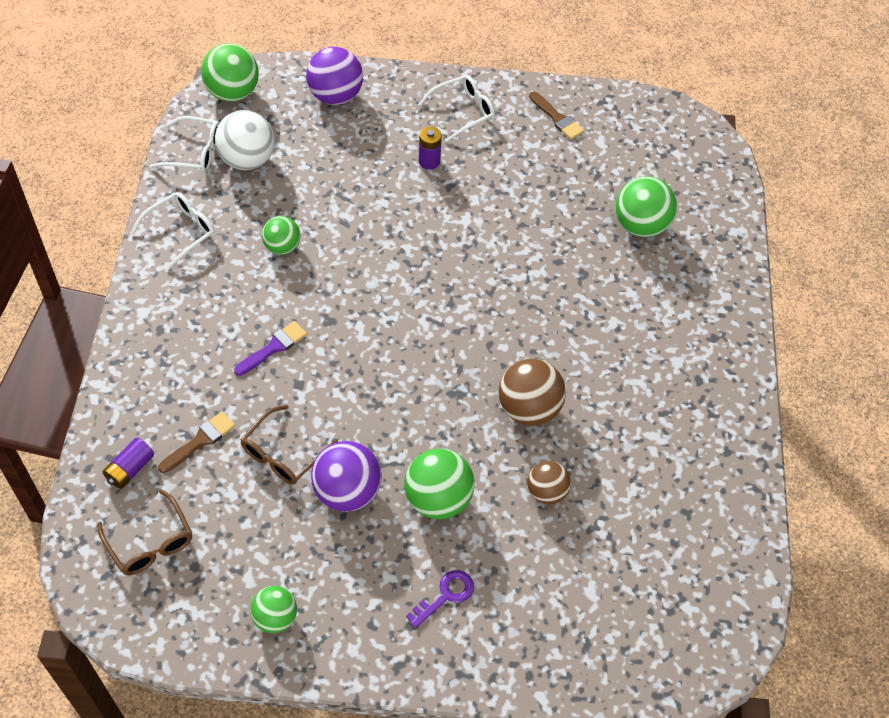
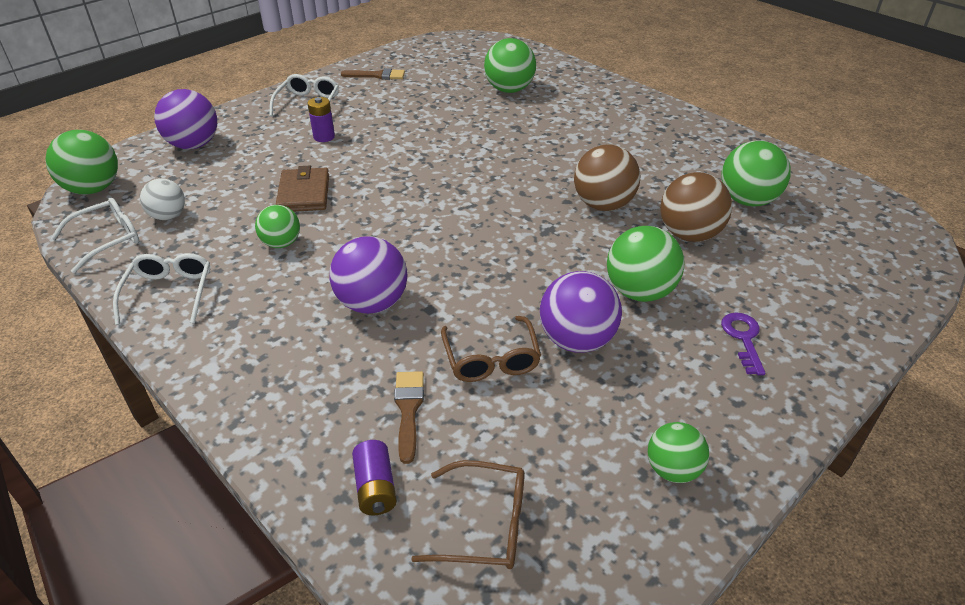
camera: 45 degrees left, 15 degrees down
white ball [215,110,275,170] -> white ball [140,178,185,220], size x0.63
purple brush [234,321,307,376] -> purple ball [329,236,408,314]
brown ball [527,461,571,505] -> brown ball [660,172,732,242], size x1.60
none -> brown wallet [276,166,329,212]
none -> green ball [721,140,791,206]

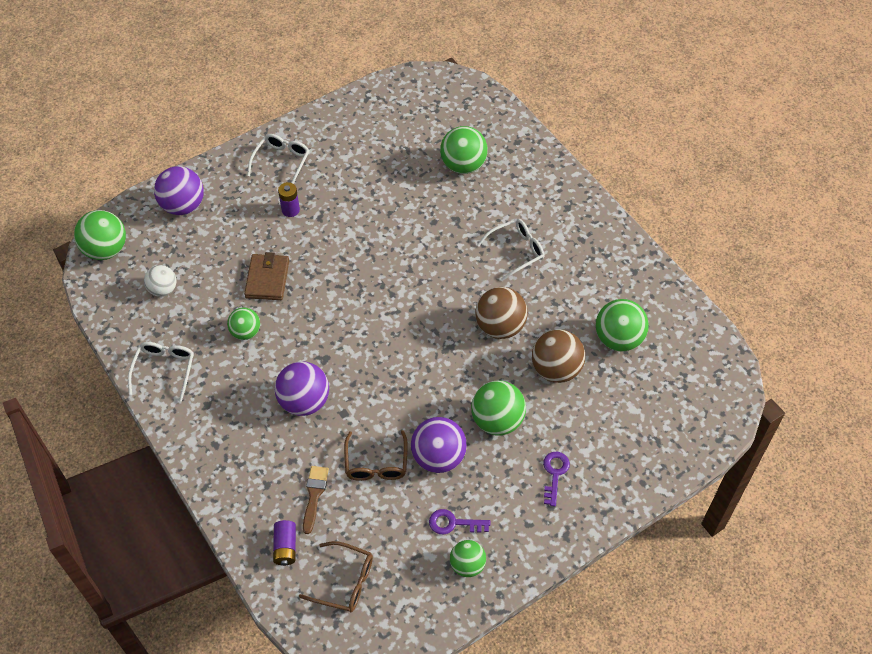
camera: 10 degrees right, 15 degrees up
white glasses [51,198,139,273] -> white glasses moved to [477,219,544,281]
brown brush [341,68,405,80] -> none
none -> purple key [429,509,490,534]

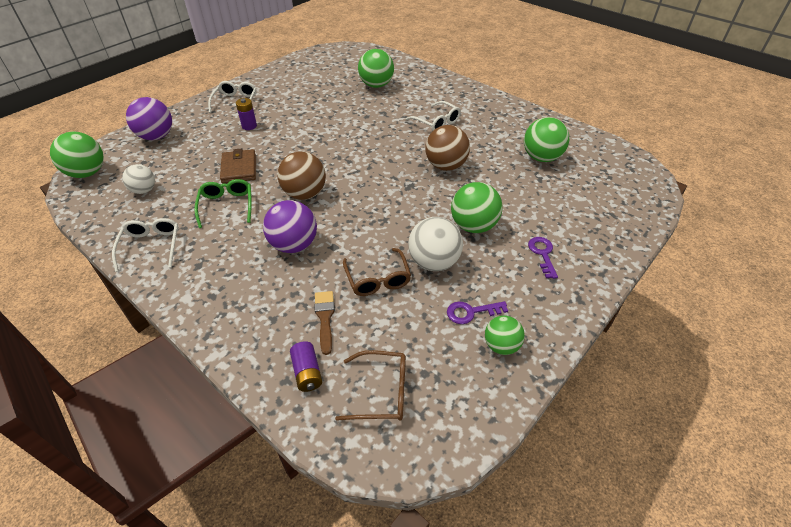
camera: 15 degrees left, 10 degrees down
green ball [227,307,260,340] -> green glasses [194,179,252,228]
purple ball [411,417,467,473] -> white ball [408,217,463,271]
white glasses [477,219,544,281] -> white glasses turned 90 degrees clockwise [405,101,461,131]
brown ball [532,329,585,383] -> brown ball moved to [278,151,326,200]

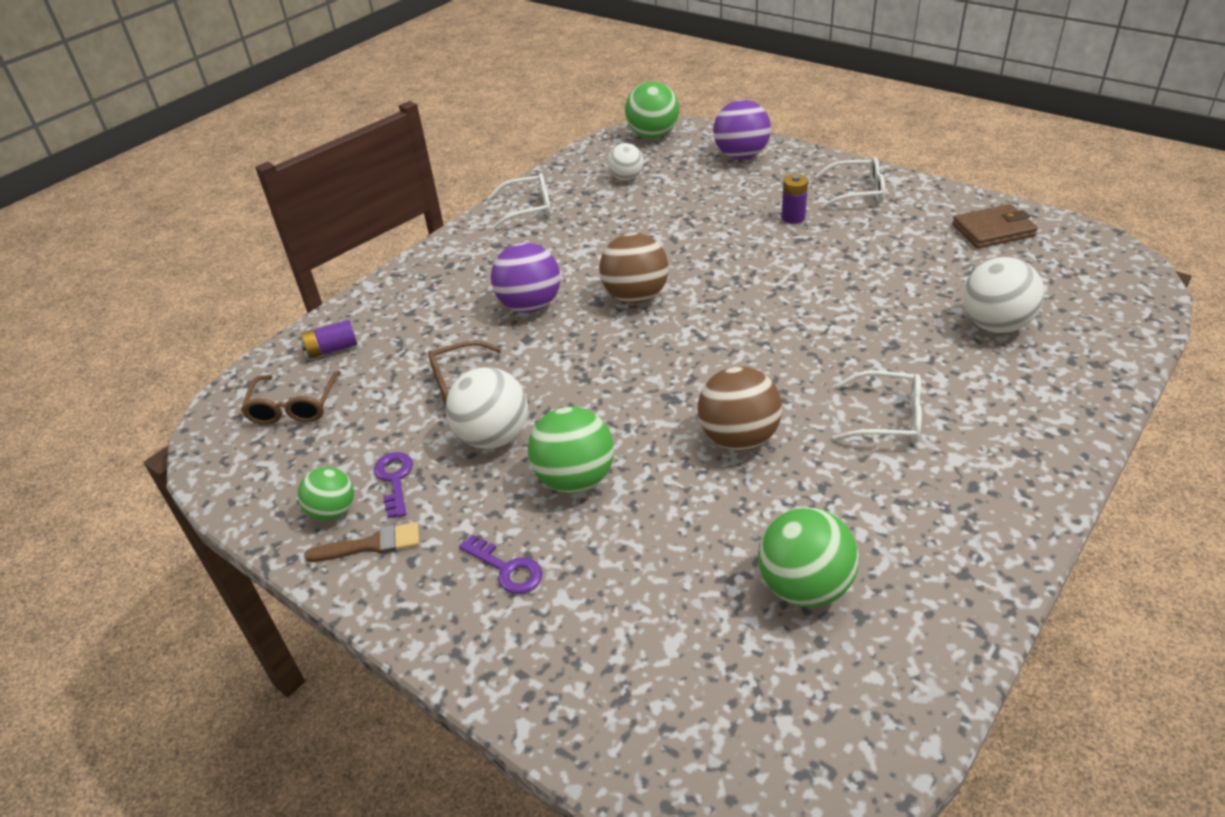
camera: 90 degrees right, 5 degrees down
green glasses [194,179,252,228] -> none
brown wallet [220,148,256,184] -> brown wallet moved to [952,204,1038,249]
brown brush [314,291,335,355] -> brown brush moved to [304,522,420,562]
green ball [358,49,394,88] -> white ball [963,257,1044,333]
white glasses [405,101,461,131] -> white glasses turned 120 degrees counterclockwise [832,370,922,443]
purple key [528,237,558,279] -> purple key turned 45 degrees clockwise [459,535,543,594]

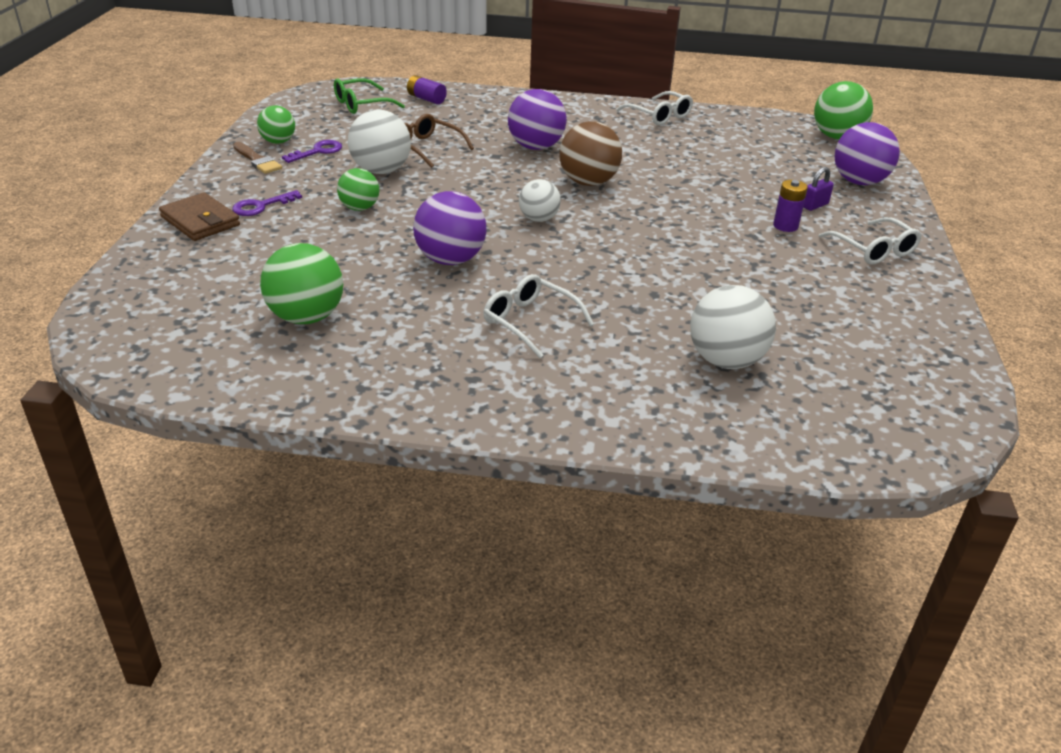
camera: 55 degrees right, 5 degrees down
brown glasses [241,371,341,425] -> green glasses [334,78,405,114]
purple key [459,535,543,594] -> purple key turned 45 degrees clockwise [232,190,302,216]
green ball [528,406,614,493] -> green ball [337,168,379,211], size x0.63
white ball [607,143,643,180] -> white ball moved to [519,179,561,222]
brown ball [698,366,782,451] -> purple ball [413,191,487,265]
white glasses [832,370,922,443] -> white glasses turned 150 degrees clockwise [483,274,594,358]
brown wallet [952,204,1038,249] -> brown wallet moved to [159,192,240,241]
none -> purple padlock [803,167,834,211]

